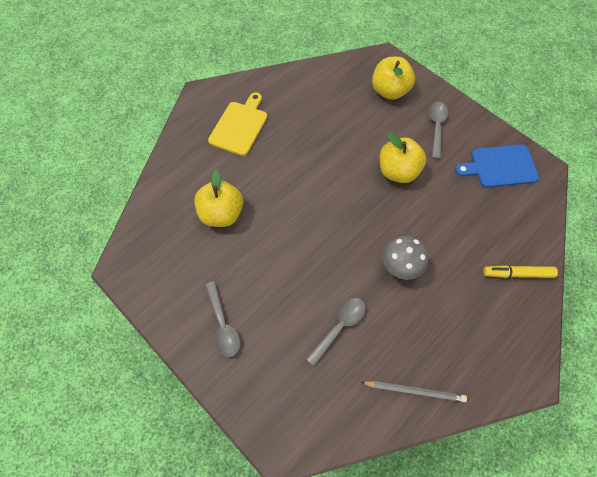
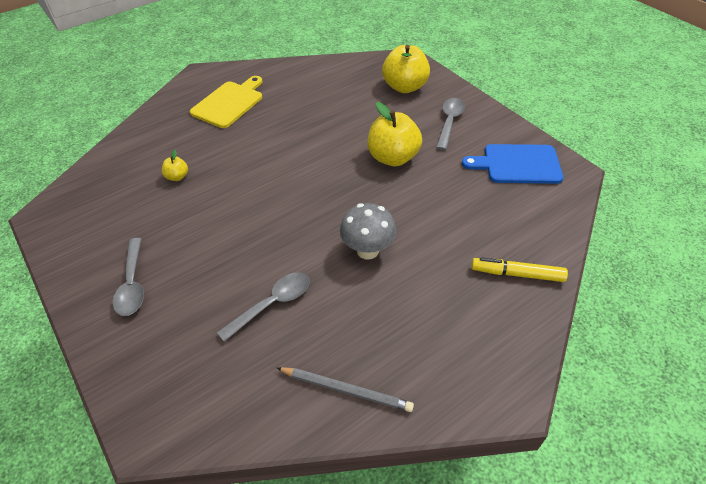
camera: 10 degrees right, 15 degrees down
yellow apple [194,169,243,227] -> yellow apple [162,150,188,181], size x0.46

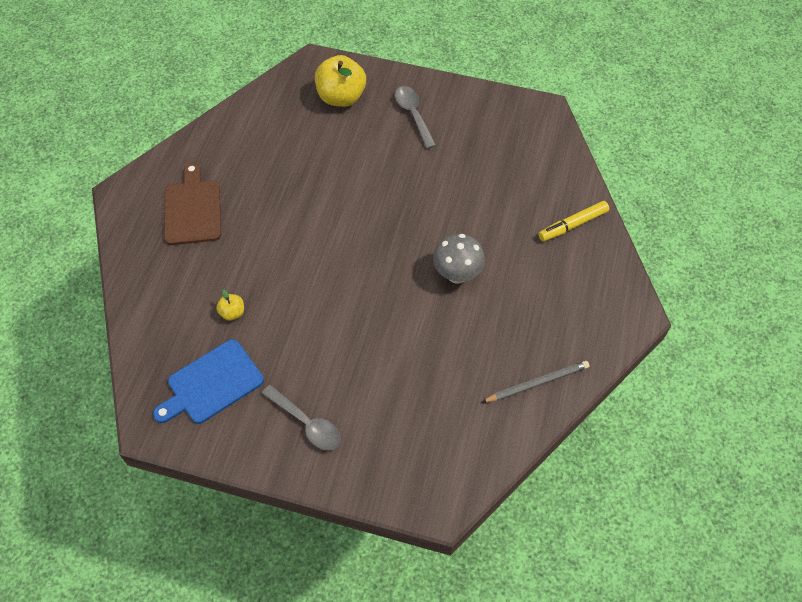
camera: 40 degrees left, 10 degrees up
yellow cutting board [190,76,262,128] -> brown cutting board [164,163,221,245]
grey spoon [217,272,310,342] -> none
yellow apple [368,102,422,166] -> none
blue cutting board [462,144,564,184] -> blue cutting board moved to [153,339,264,424]

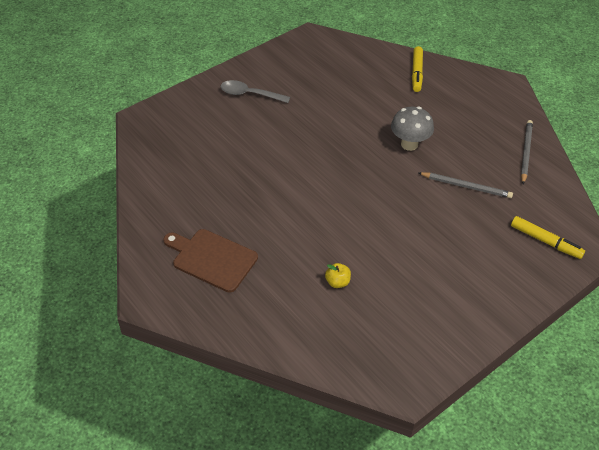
camera: 55 degrees left, 10 degrees down
blue cutting board [153,339,264,424] -> none
grey spoon [262,385,341,450] -> none
yellow apple [315,55,366,107] -> none
none -> grey pencil [419,172,513,198]
none -> yellow marker [511,216,585,259]

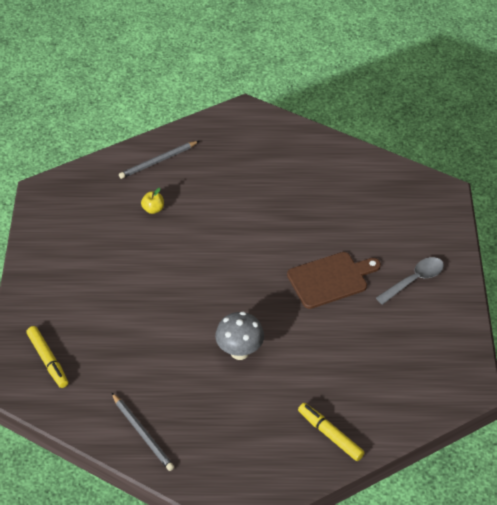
camera: 130 degrees right, 0 degrees up
brown cutting board [163,229,258,293] -> brown cutting board moved to [287,252,381,309]
grey pencil [419,172,513,198] -> grey pencil moved to [119,141,199,179]
yellow marker [511,216,585,259] -> yellow marker turned 105 degrees counterclockwise [26,326,68,388]

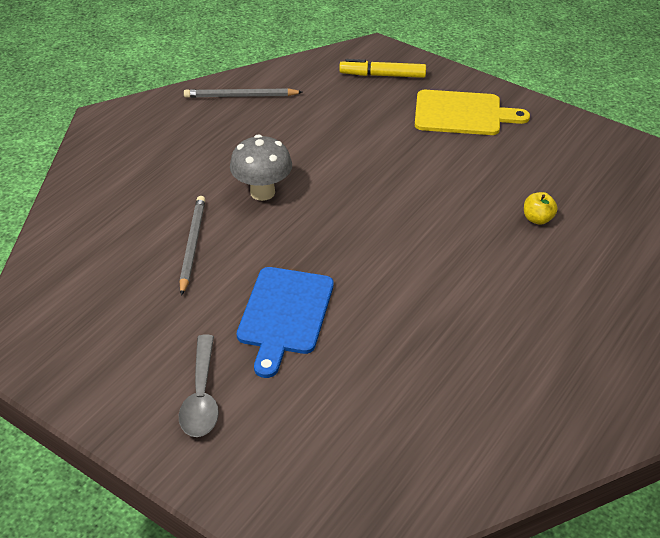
camera: 125 degrees right, 5 degrees down
grey pencil [119,141,199,179] -> grey pencil moved to [180,196,205,296]
brown cutting board [287,252,381,309] -> blue cutting board [237,267,334,378]
yellow marker [298,403,365,461] -> none
none -> yellow cutting board [415,90,530,135]

